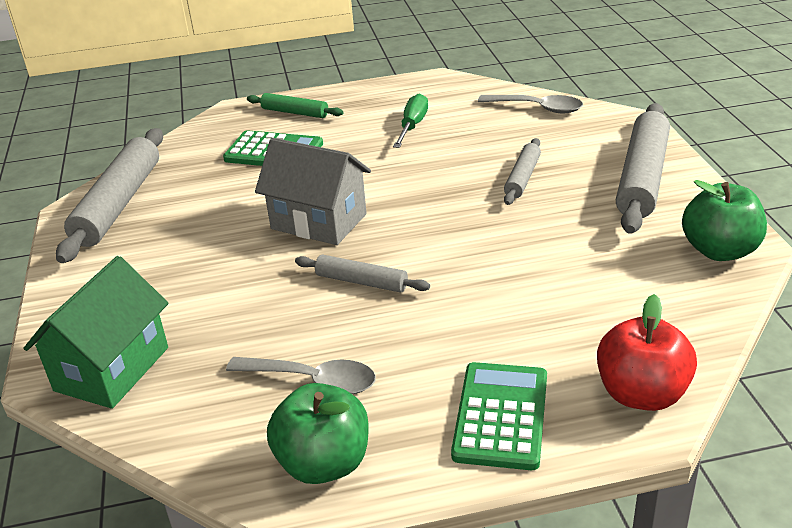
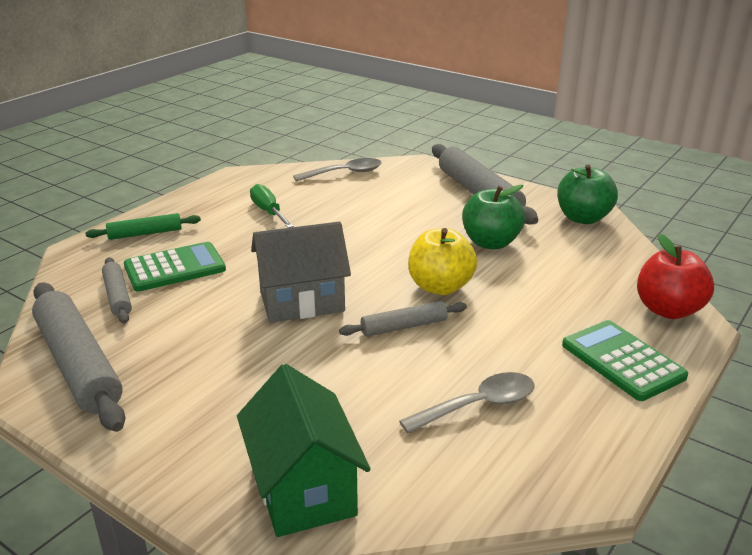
camera: 45 degrees left, 5 degrees down
green apple [267,383,369,484] -> green apple moved to [462,185,525,249]
grey rolling pin [504,138,541,205] -> grey rolling pin moved to [102,257,132,324]
none -> yellow apple [408,228,477,295]

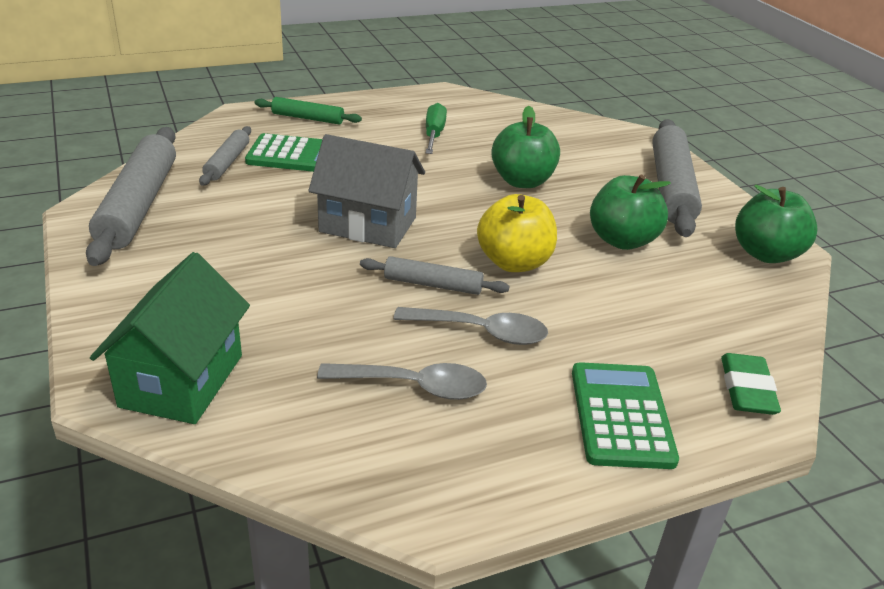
camera: 30 degrees right, 5 degrees up
grey spoon [293,158,381,181] -> grey spoon moved to [393,307,548,345]
red apple [637,234,714,319] -> green eraser [721,353,781,415]
none -> green apple [491,106,560,188]

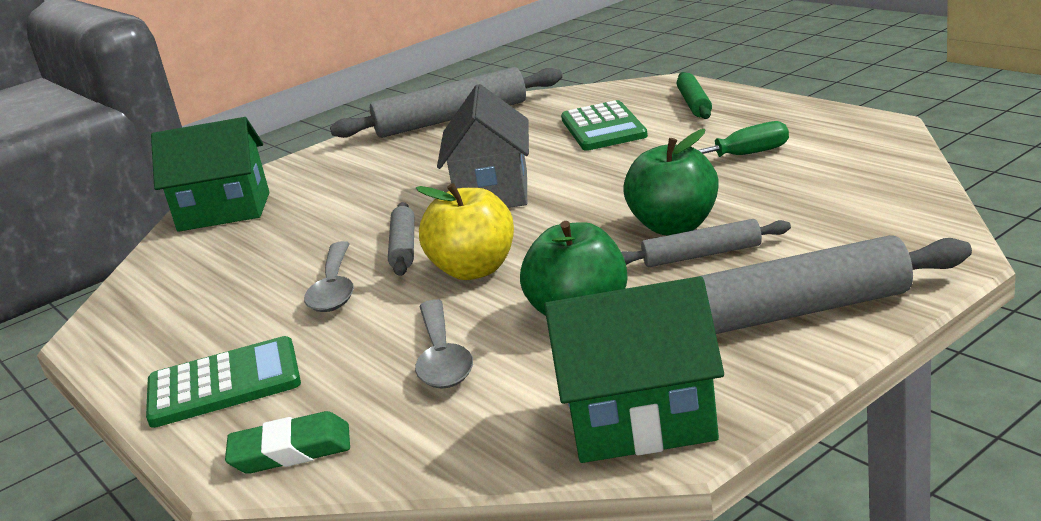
camera: 80 degrees right, 10 degrees down
grey rolling pin [199,126,251,186] -> grey rolling pin moved to [621,219,791,267]
grey spoon [317,363,487,400] -> grey spoon moved to [415,300,473,389]
green apple [735,185,818,263] -> green house [544,276,724,463]

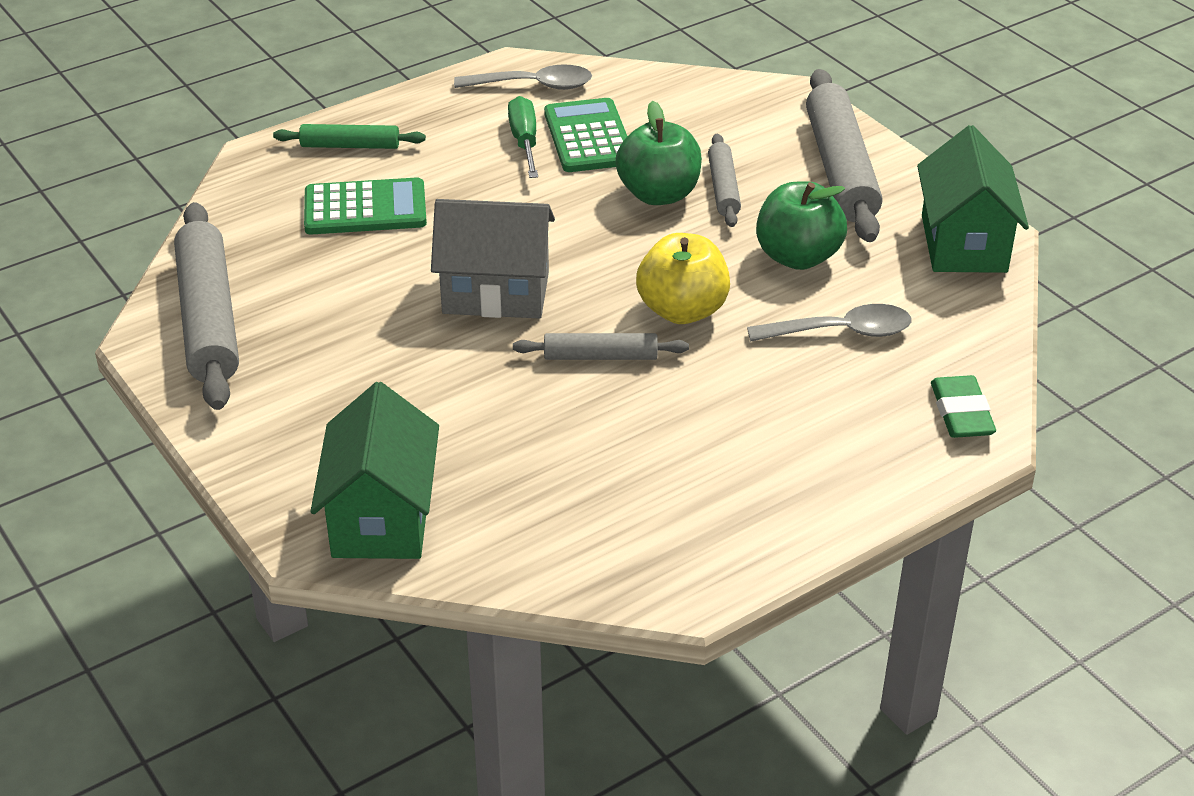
camera: 90 degrees left, 15 degrees up
green calculator [146,336,301,428] -> green calculator moved to [544,98,627,172]
grey spoon [304,241,354,312] -> grey spoon moved to [454,64,592,90]

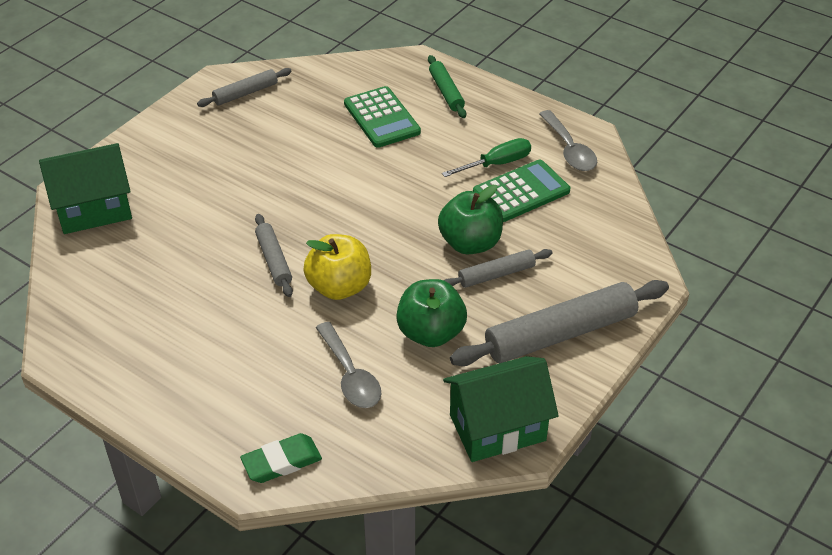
camera: 70 degrees right, 5 degrees up
grey rolling pin [174,202,239,410] -> grey rolling pin [197,68,292,107], size x0.52
grey house [431,199,555,319] -> none

